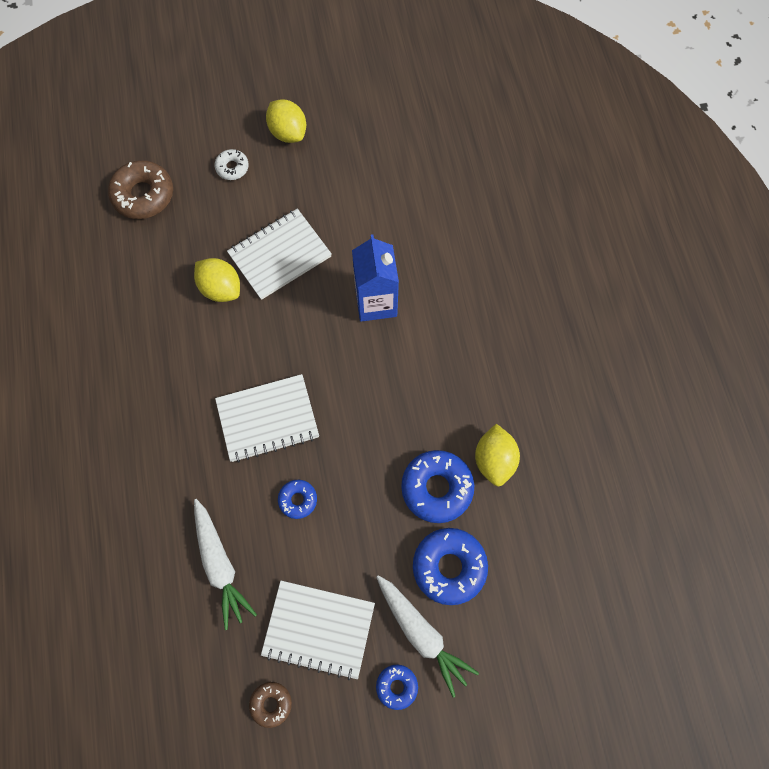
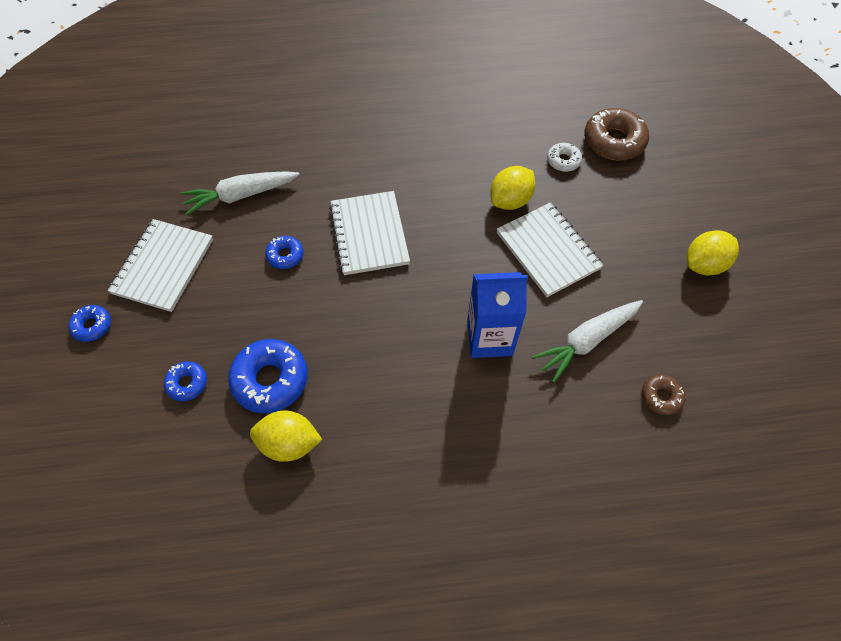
camera: 95 degrees right, 10 degrees down
white donut [215,149,249,180] -> white donut moved to [547,143,582,172]
brown donut [249,682,292,728] -> brown donut moved to [642,375,685,415]
white carrot [376,575,479,698] -> white carrot moved to [532,300,643,383]
blue donut [413,528,488,605] -> blue donut [164,362,207,401], size x0.54

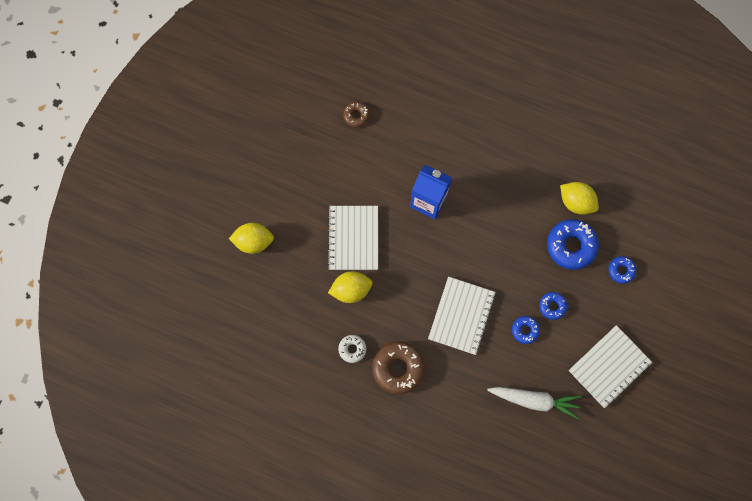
camera: 150 degrees left, 15 degrees up
blue donut [69,305,111,342] -> blue donut moved to [539,292,567,320]
white carrot [532,300,643,383] -> none
white donut [547,143,582,172] -> white donut moved to [338,335,366,363]
brown donut [584,108,649,161] -> brown donut moved to [372,341,425,394]
yellow lemon [687,230,739,275] -> yellow lemon moved to [229,223,274,254]

